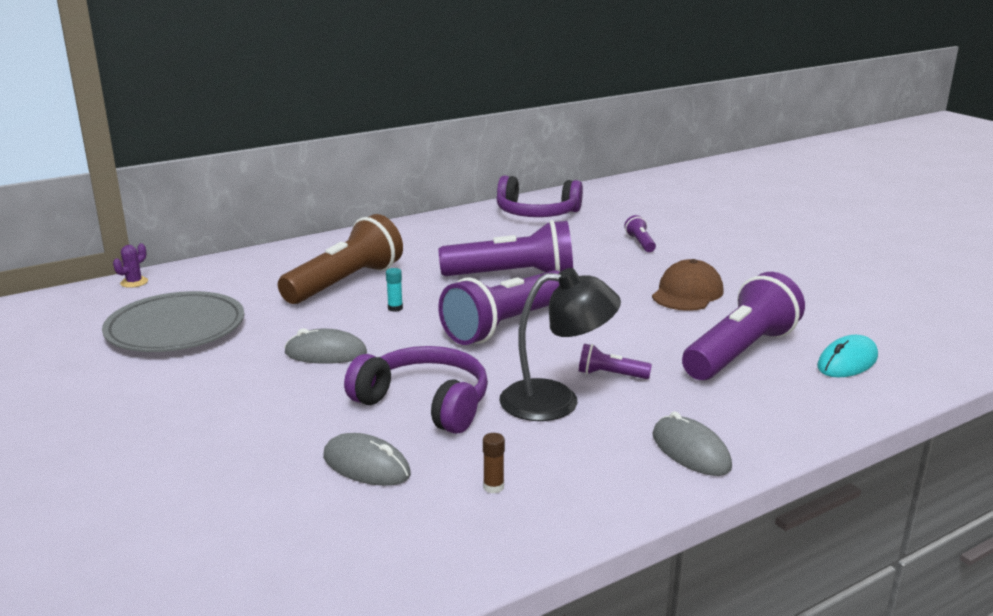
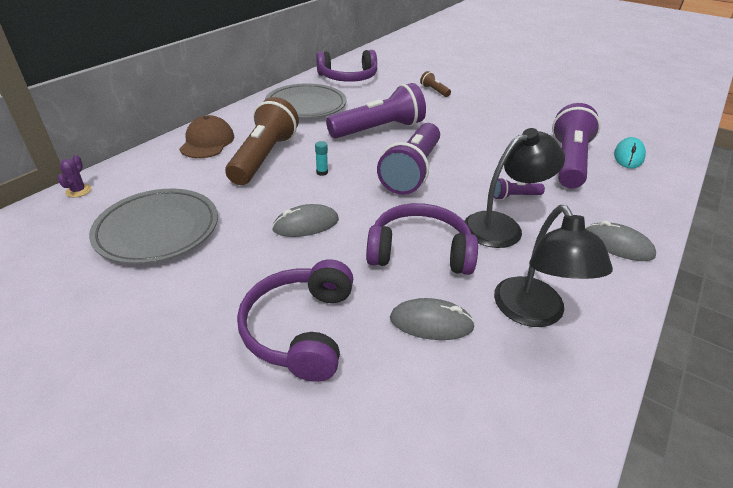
camera: 25 degrees left, 15 degrees up
brown glue stick [483,433,505,493] -> black lamp [494,205,613,327]
purple flashlight [624,215,656,252] -> brown flashlight [420,71,451,97]
brown cap [652,259,724,311] -> brown cap moved to [179,115,234,158]
none -> purple headphones [237,259,353,382]
none -> grey plate [265,83,346,118]

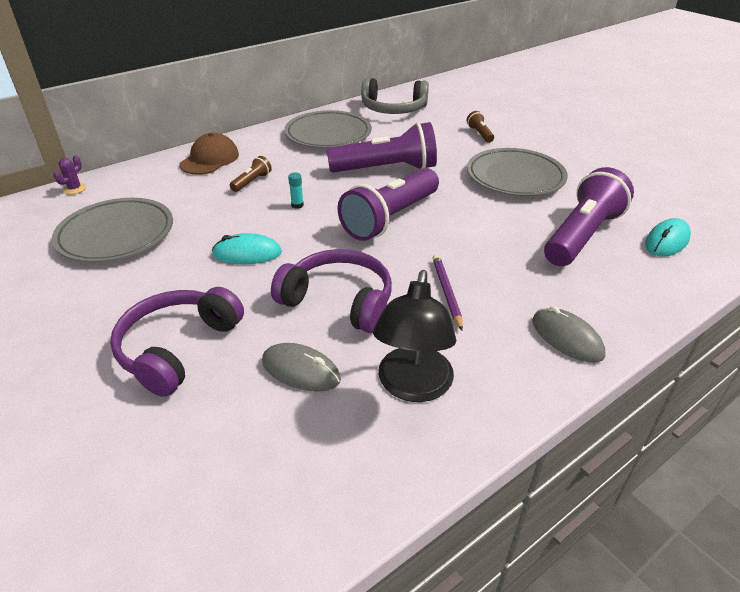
camera: 20 degrees right, 0 degrees up
brown flashlight [225,97,299,185] -> brown flashlight [230,156,272,192], size x0.43
grey mouse [272,204,339,237] -> turquoise mouse [212,233,282,264]
purple headphones [316,50,377,82] -> grey headphones [361,78,429,114]
black lamp [465,128,565,248] -> purple pencil [433,254,463,330]
purple flashlight [494,178,545,200] -> none
none -> grey plate [467,148,568,196]

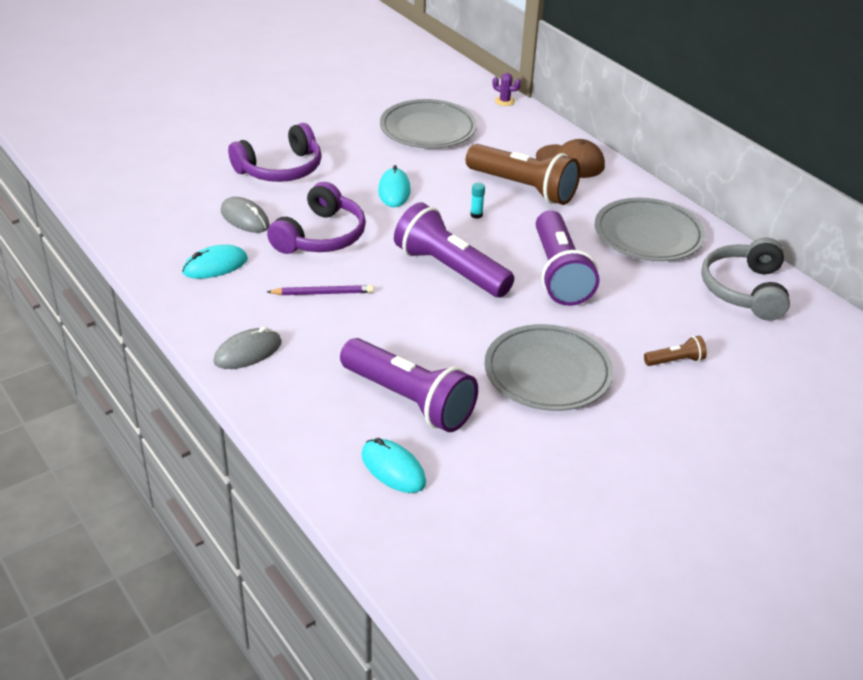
camera: 90 degrees right, 0 degrees up
purple headphones [110,287,244,397] -> purple headphones turned 120 degrees clockwise [228,123,322,182]
brown flashlight [230,156,272,192] -> brown flashlight [466,144,580,205], size x2.31
grey mouse [262,343,341,392] -> grey mouse turned 75 degrees counterclockwise [221,197,270,233]
black lamp [373,270,456,402] -> turquoise mouse [182,245,248,279]

